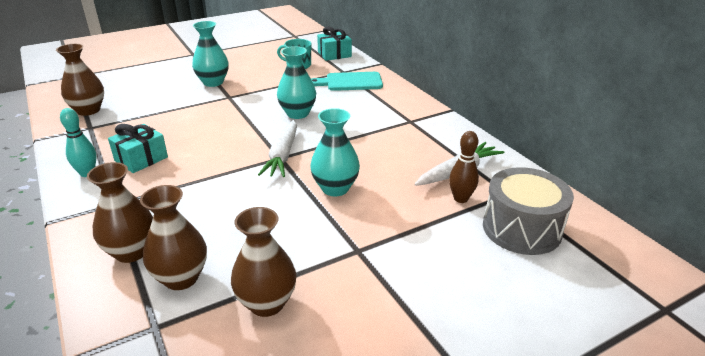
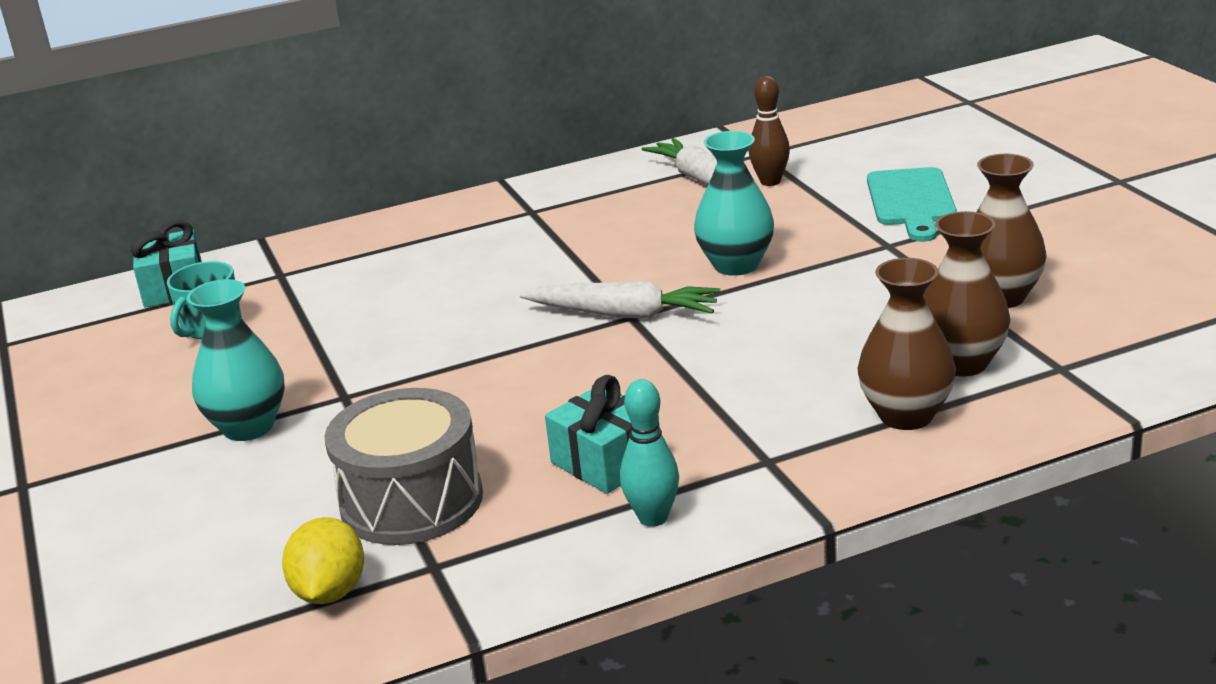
camera: 80 degrees left, 5 degrees down
brown vase [56,44,104,116] -> yellow lemon [282,517,364,604]
turquoise vase [277,46,316,119] -> none
turquoise cutting board [311,72,383,91] -> turquoise cutting board moved to [867,167,957,242]
grey drum [483,167,574,255] -> grey drum moved to [324,388,483,545]

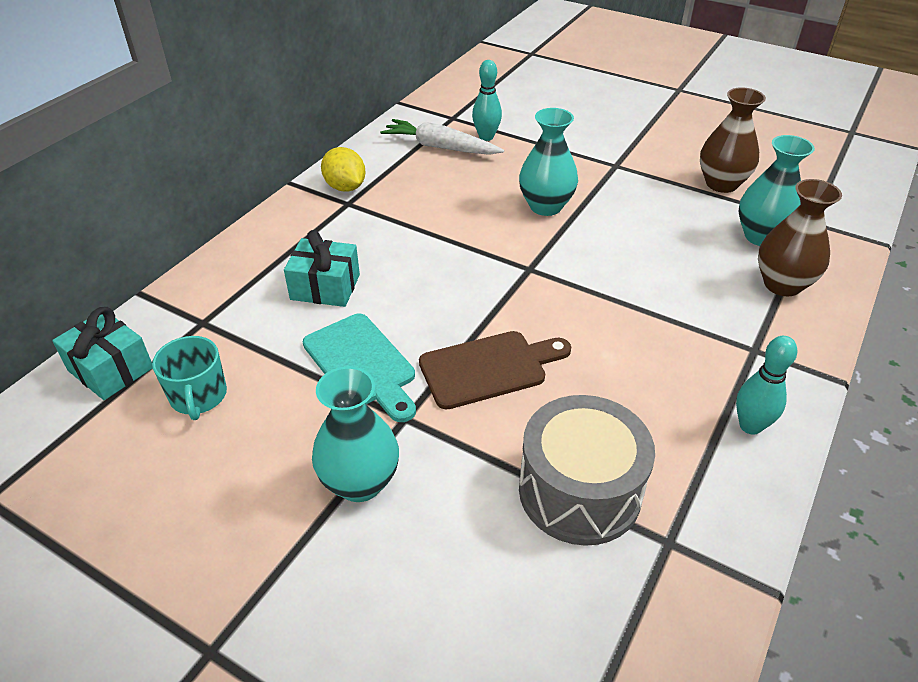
camera: 40 degrees left, 15 degrees up
yellow lemon [282,517,364,604] -> yellow lemon moved to [321,147,366,192]
white carrot [520,281,721,319] -> none
turquoise gift [545,375,660,494] -> turquoise gift moved to [284,230,360,307]
brown bowling pin [749,76,790,186] -> turquoise bowling pin [472,60,502,141]
turquoise cutting board [867,167,957,242] -> turquoise cutting board moved to [303,314,416,422]
brown vase [923,211,1010,376] -> turquoise vase [739,135,815,246]
none -> brown cutting board [419,331,571,410]

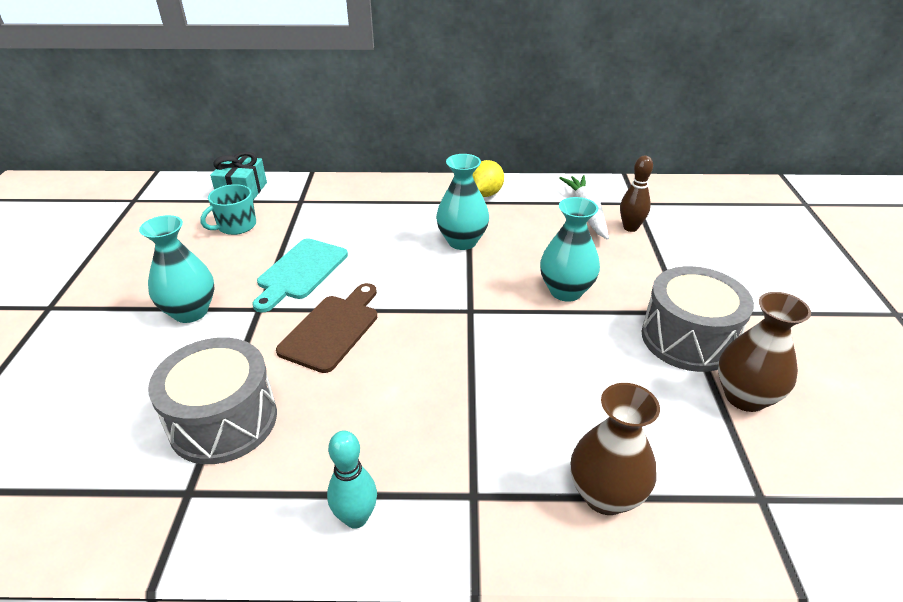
camera: 60 degrees right, 5 degrees down
turquoise gift [284,230,360,307] -> none
brown cutting board [419,331,571,410] -> brown cutting board turned 105 degrees counterclockwise [276,283,377,373]
turquoise bowling pin [472,60,502,141] -> brown bowling pin [620,156,653,232]
turquoise vase [739,135,815,246] -> turquoise vase moved to [436,154,489,250]
none -> grey drum [642,266,754,372]

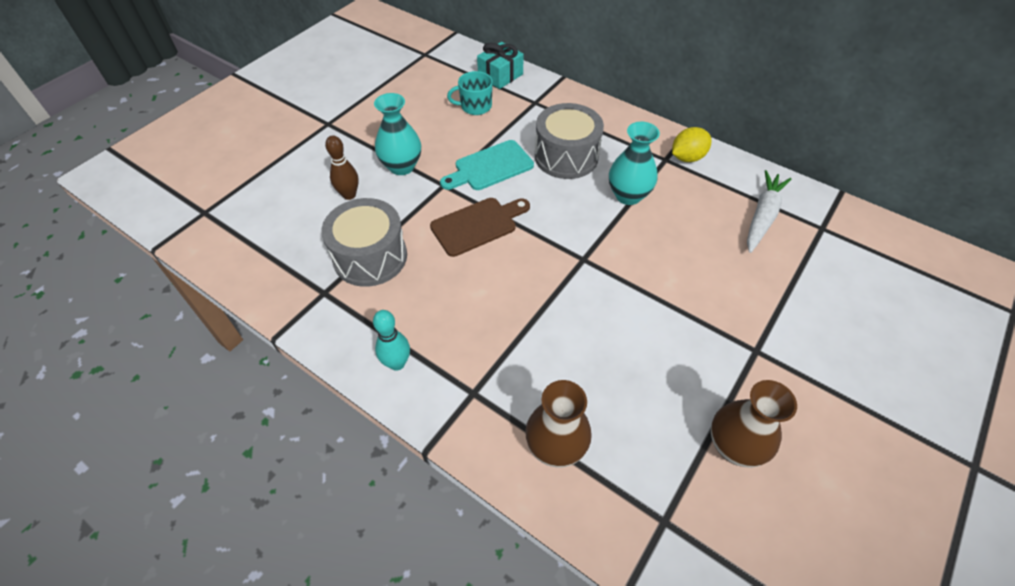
camera: 35 degrees right, 15 degrees up
turquoise vase [540,197,600,302] -> none
brown bowling pin [620,156,653,232] -> brown bowling pin moved to [325,135,359,200]
grey drum [642,266,754,372] -> grey drum moved to [535,103,604,179]

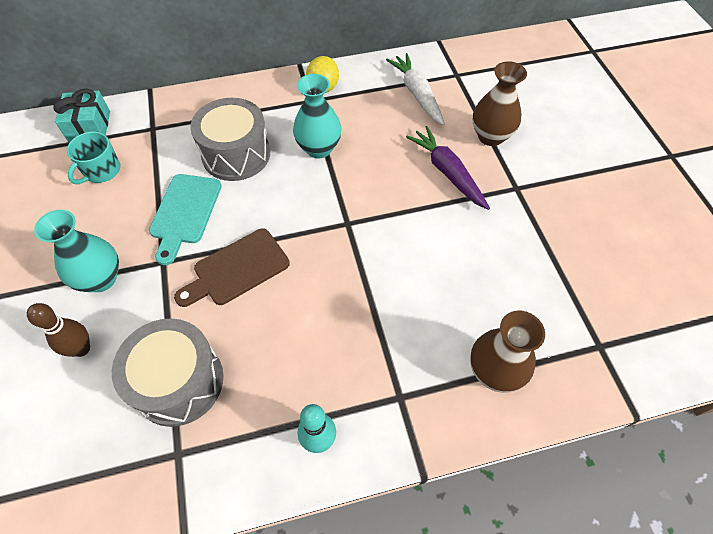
camera: 50 degrees left, 5 degrees up
brown cutting board [430,198,530,257] -> brown cutting board turned 135 degrees counterclockwise [174,229,290,307]
brown vase [711,380,797,468] -> brown vase moved to [473,61,527,146]
none -> purple carrot [406,126,490,210]

